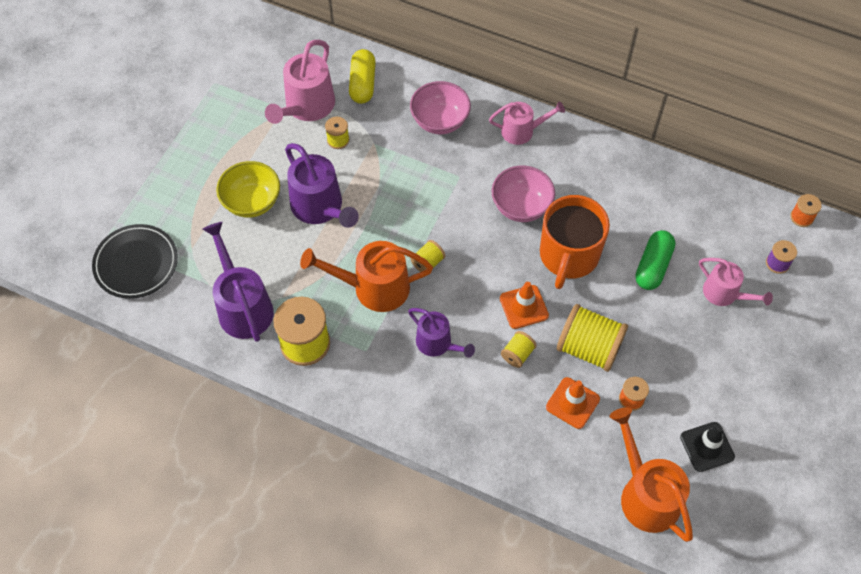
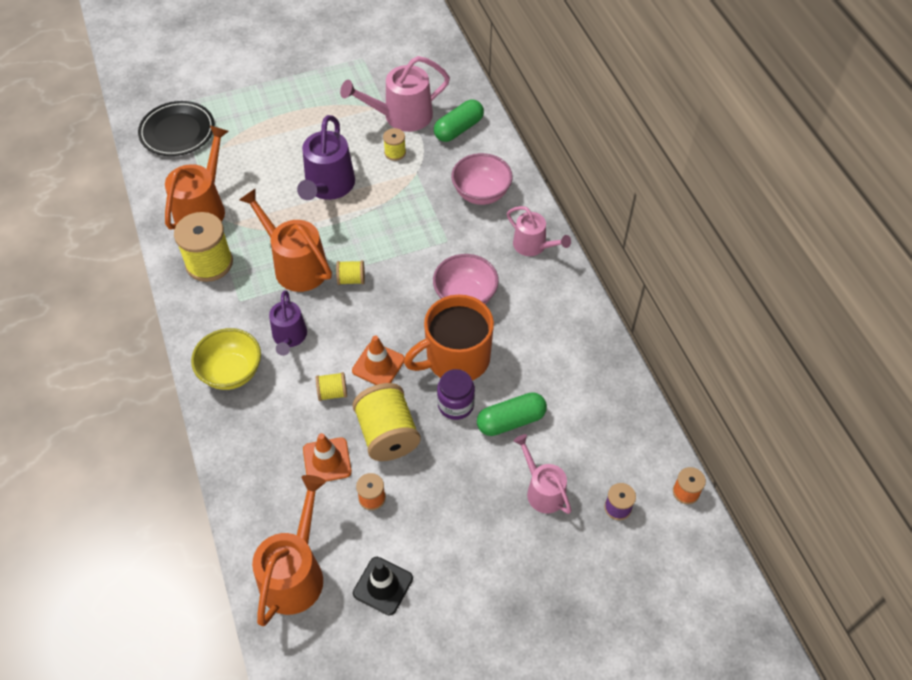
camera: 45 degrees right, 5 degrees down
purple watering can [203,222,274,342] -> orange watering can [165,126,229,229]
yellow bowl [216,161,280,218] -> yellow bowl moved to [191,328,261,390]
yellow capsule [349,49,376,104] -> green capsule [434,100,484,142]
pink watering can [699,258,773,306] -> pink watering can turned 150 degrees clockwise [514,434,571,514]
none -> purple jar [437,369,475,420]

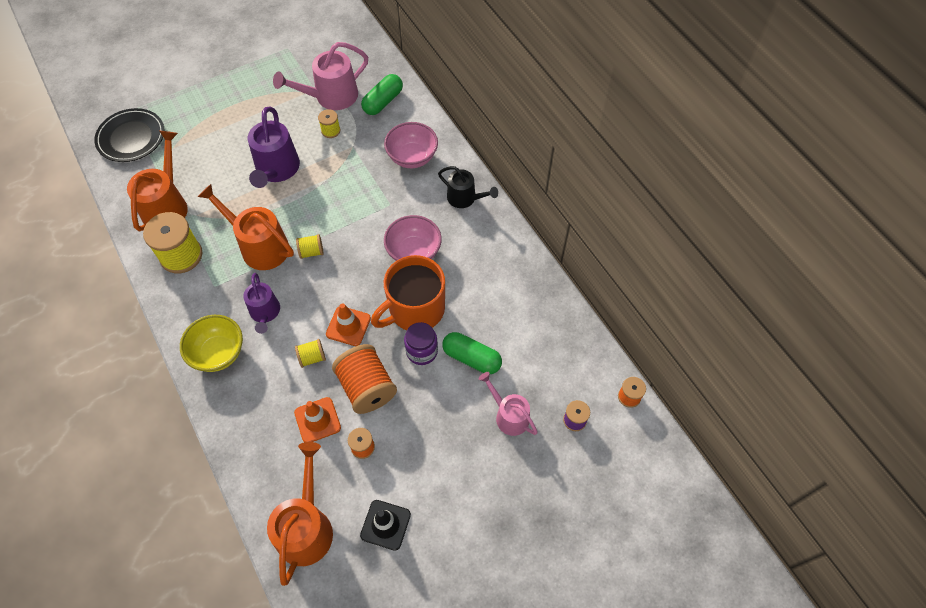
camera: 10 degrees left, 5 degrees up
yellow spool [352,383,421,461] -> orange spool [332,344,397,414]
green capsule [477,392,547,436] -> green capsule turned 60 degrees clockwise [442,332,502,374]
pink watering can [507,206,571,256] -> black watering can [438,166,498,208]

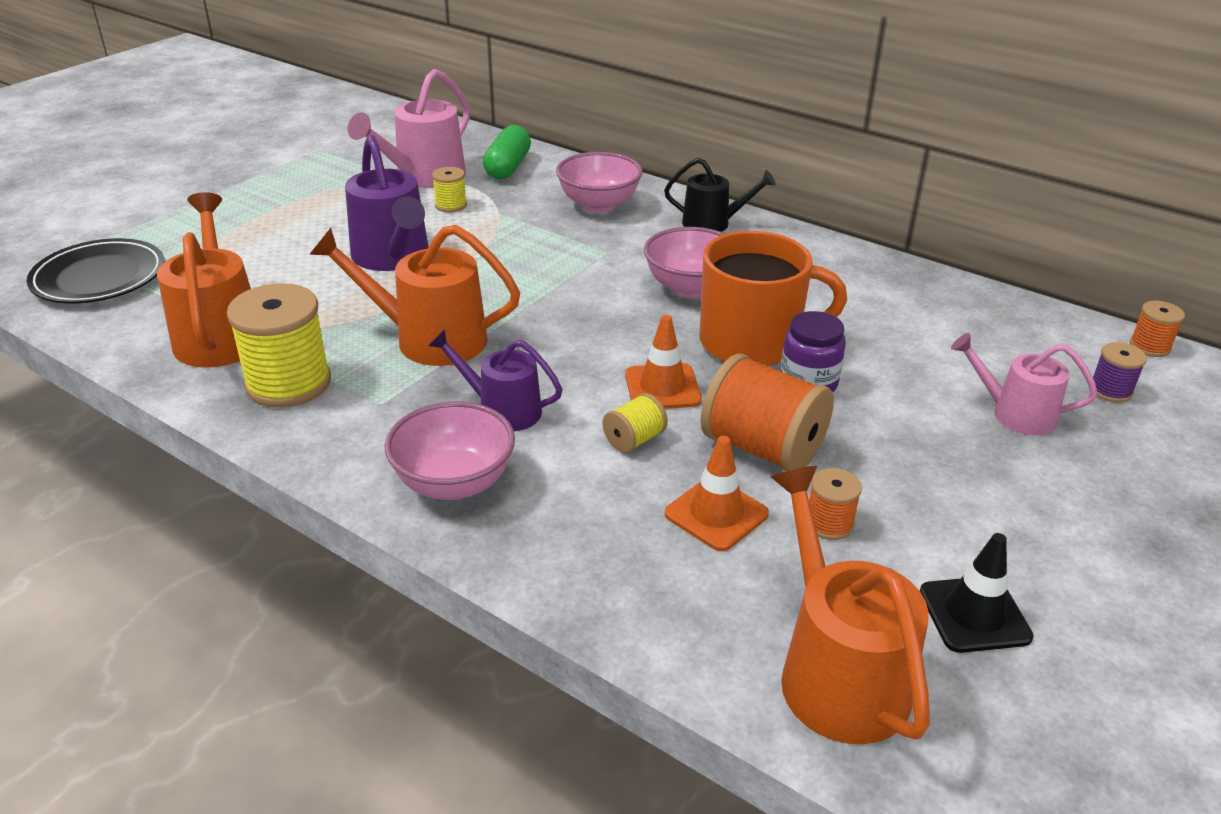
camera: 25 degrees left, 25 degrees down
yellow bowl [180,315,243,372] -> pink bowl [385,401,515,500]
purple watering can [243,273,280,334] -> purple watering can turned 150 degrees clockwise [428,329,563,431]
yellow spool [296,234,324,259] -> none
orange mug [371,255,445,330] -> orange mug turned 120 degrees counterclockwise [700,231,847,366]
green capsule [442,332,502,374] -> none

